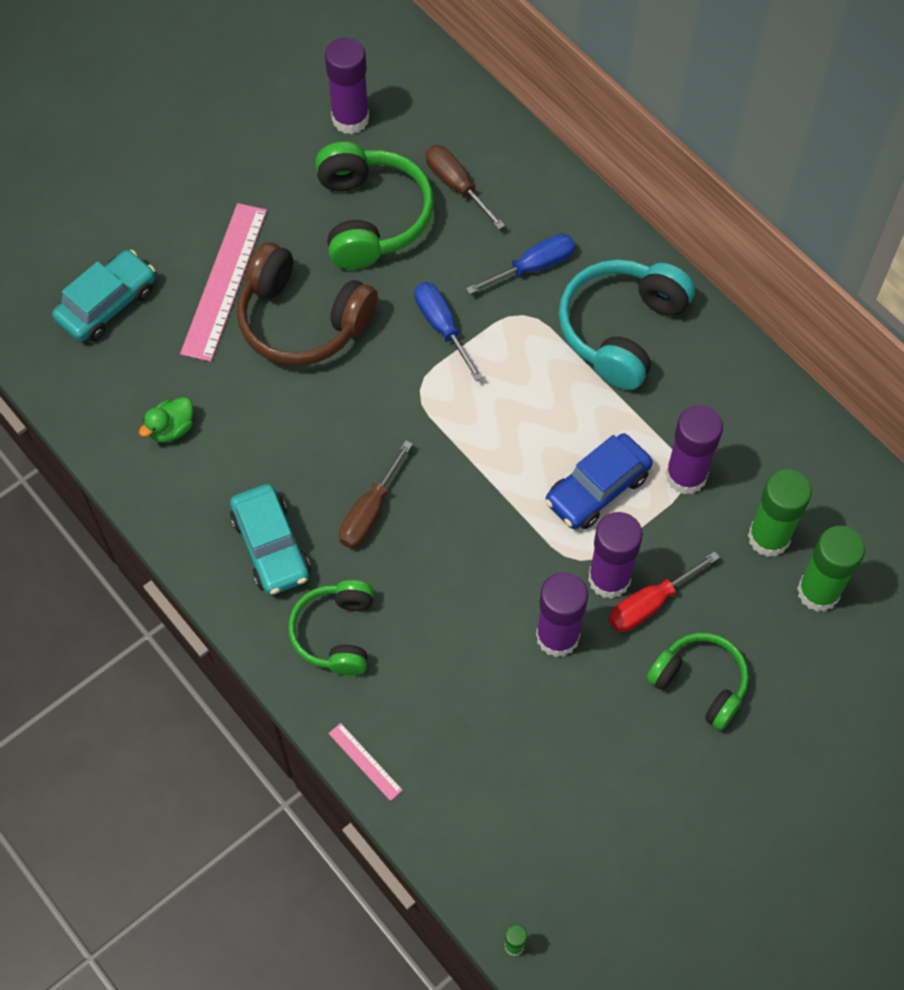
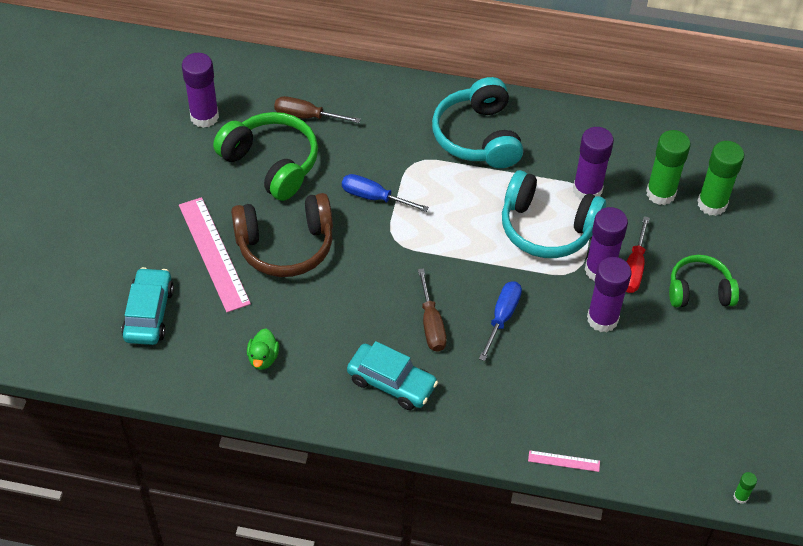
camera: 40 degrees left, 10 degrees down
green headphones [288,580,374,675] -> none
blue screwdriver [466,234,575,294] -> blue screwdriver moved to [479,281,522,361]
blue car [545,433,653,529] -> turquoise headphones [502,170,606,258]

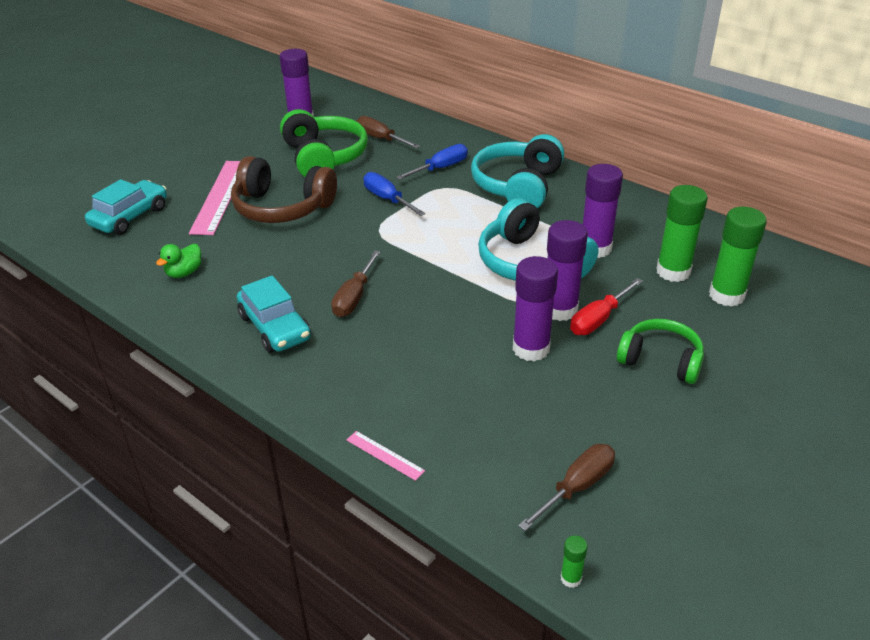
camera: 30 degrees right, 15 degrees down
blue screwdriver [479,281,522,361] -> blue screwdriver moved to [396,144,468,180]
none -> brown screwdriver [518,444,615,531]

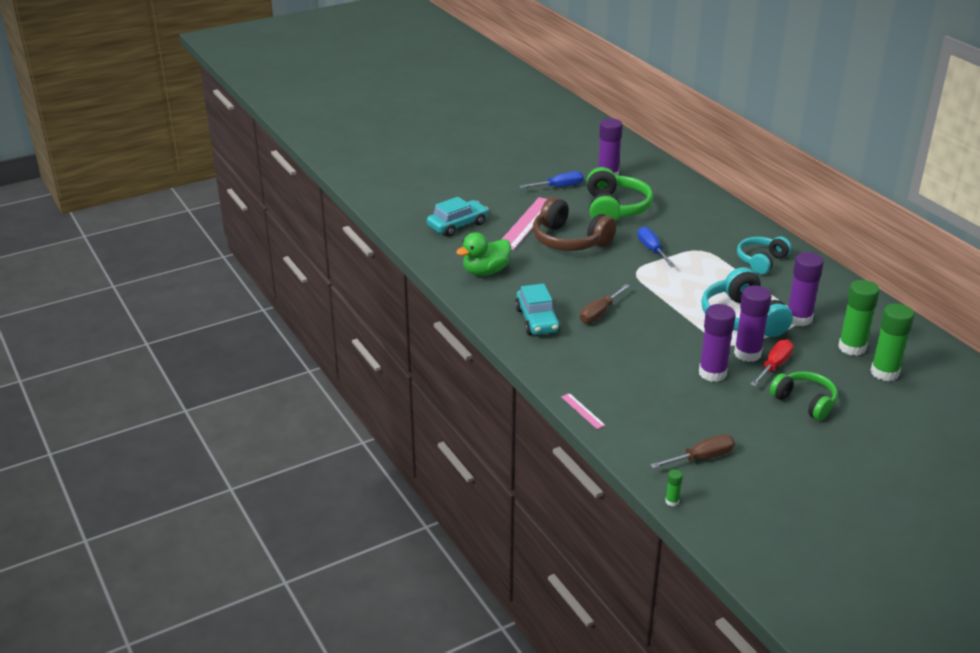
camera: 20 degrees right, 5 degrees down
green duck [156,244,201,278] -> green duck [456,232,511,276], size x1.66
brown screwdriver [357,116,420,148] -> none
blue screwdriver [396,144,468,180] -> blue screwdriver moved to [519,171,584,188]
turquoise headphones [471,134,564,208] -> turquoise headphones [737,237,792,274], size x0.65
red screwdriver [570,278,643,335] -> red screwdriver turned 150 degrees clockwise [750,339,794,386]

